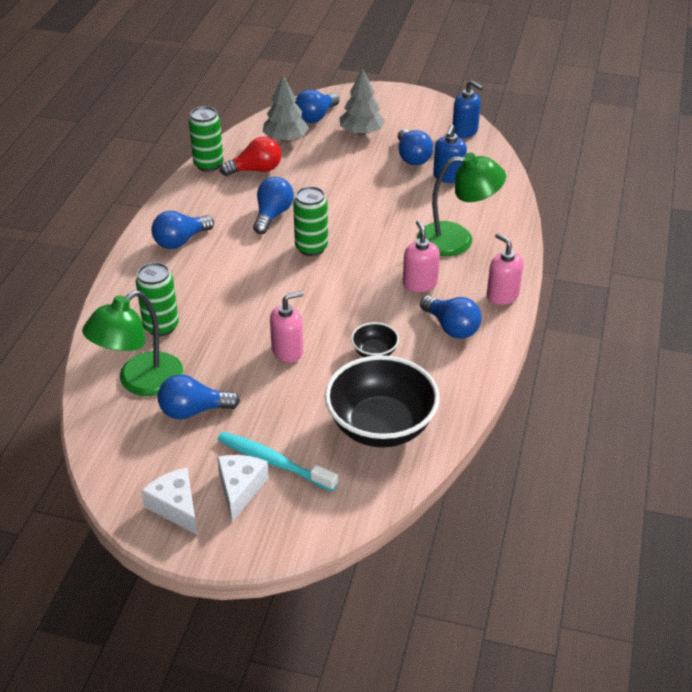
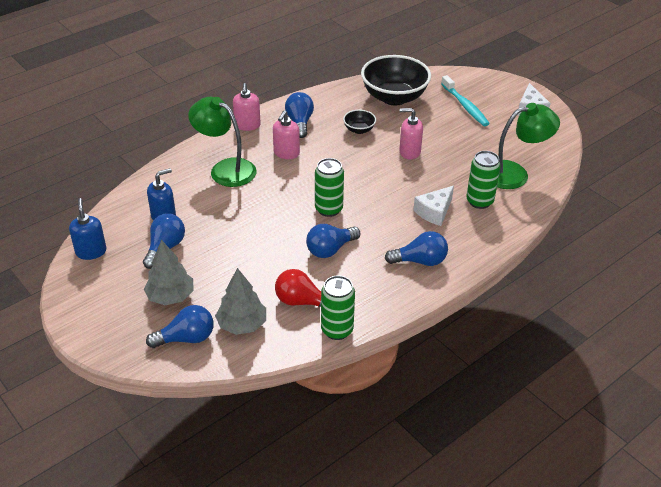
camera: 145 degrees left, 0 degrees up
blue light bulb [158,375,240,419] -> none
white cheese [217,455,269,522] -> white cheese moved to [413,186,454,226]

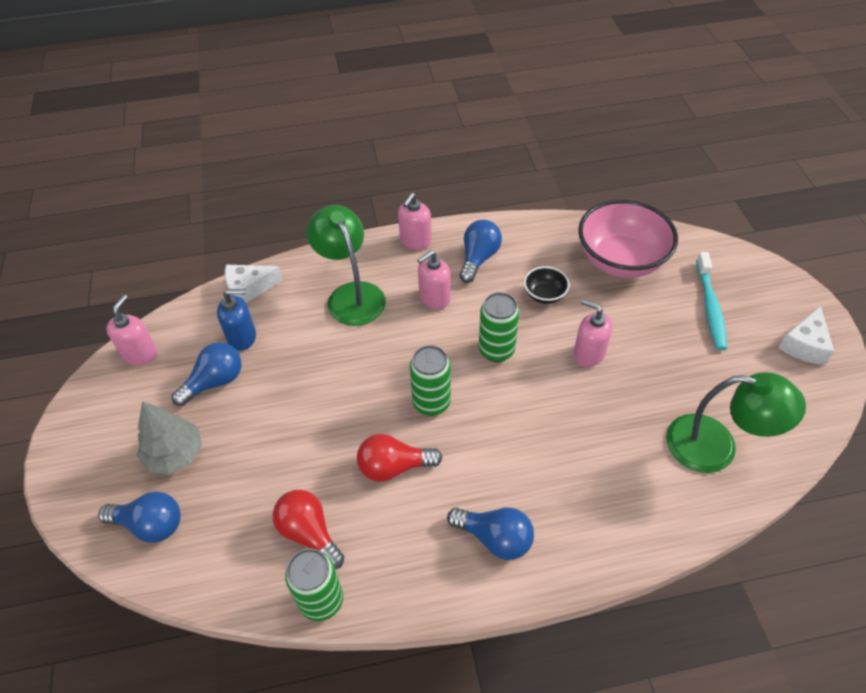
camera: 30 degrees right, 10 degrees up
blue soap dispenser [69,198,107,260] -> pink soap dispenser [106,295,157,365]
grey tree [215,268,266,335] -> none
blue light bulb [306,224,360,258] -> red light bulb [357,434,442,482]
black bowl [361,55,431,105] -> pink bowl [578,200,678,278]
white cheese [413,186,454,226] -> white cheese moved to [225,265,283,303]
green can [466,151,501,209] -> green can moved to [479,292,519,362]

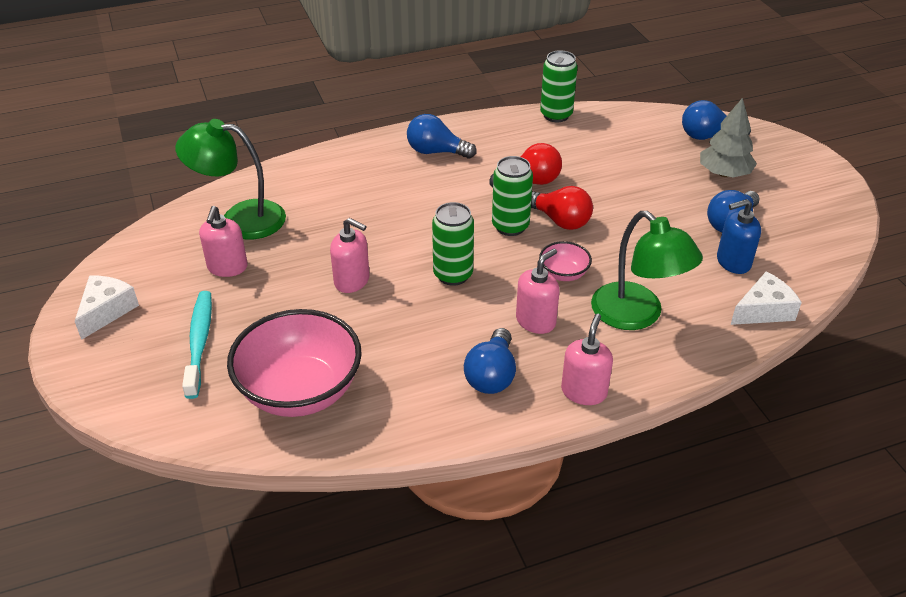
camera: 170 degrees right, 10 degrees down
pink soap dispenser [106,295,157,365] -> pink soap dispenser moved to [199,206,248,277]
red light bulb [273,490,344,569] -> red light bulb moved to [531,186,593,230]
black bowl [524,266,569,304] -> none
none -> pink bowl [539,241,592,281]

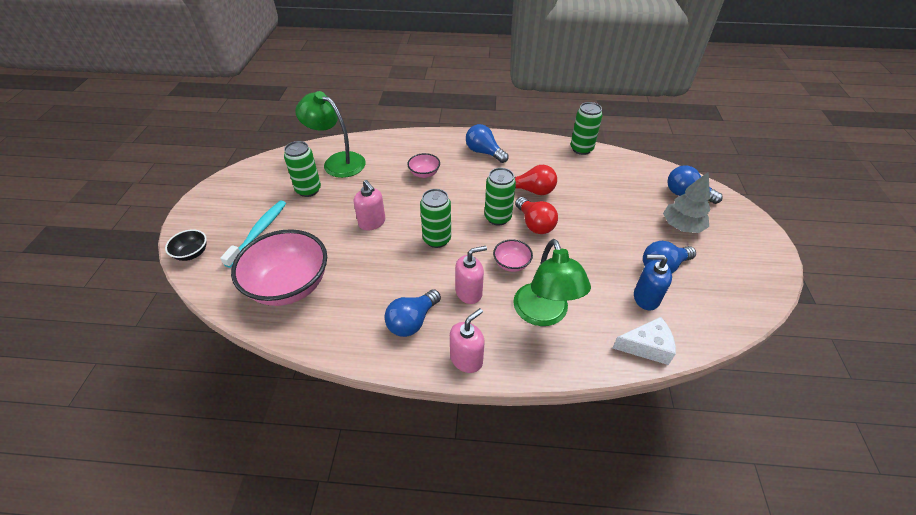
camera: 25 degrees right, 5 degrees up
white cheese [75,275,139,340] -> none
pink soap dispenser [199,206,248,277] -> green can [284,141,321,197]
none -> black bowl [165,229,207,261]
none -> pink bowl [407,153,440,178]

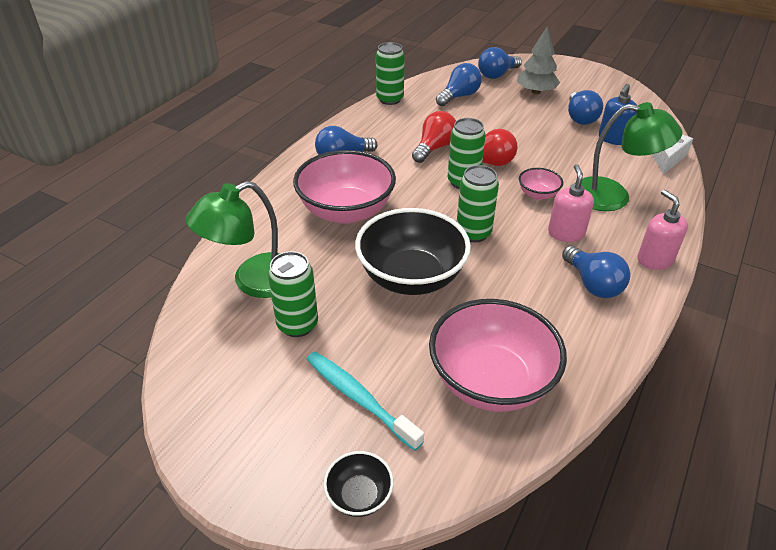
camera: 65 degrees left, 5 degrees down
pink soap dispenser [354,180,385,230] -> black bowl [355,208,471,295]
pink bowl [407,153,440,178] -> pink bowl [293,150,396,224], size x2.20
none -> blue light bulb [436,63,482,106]

